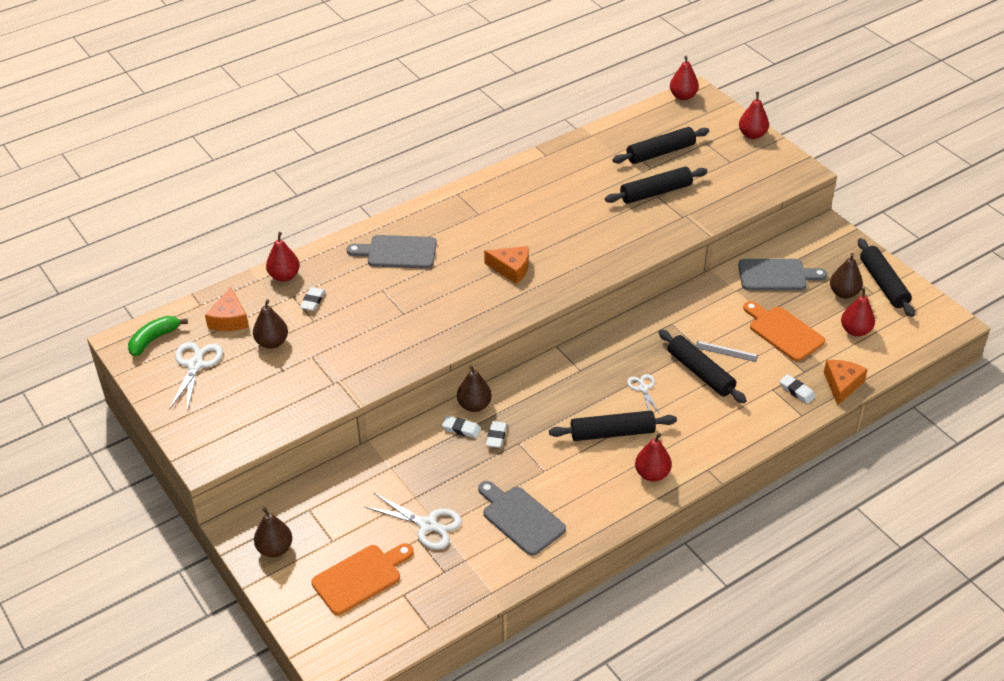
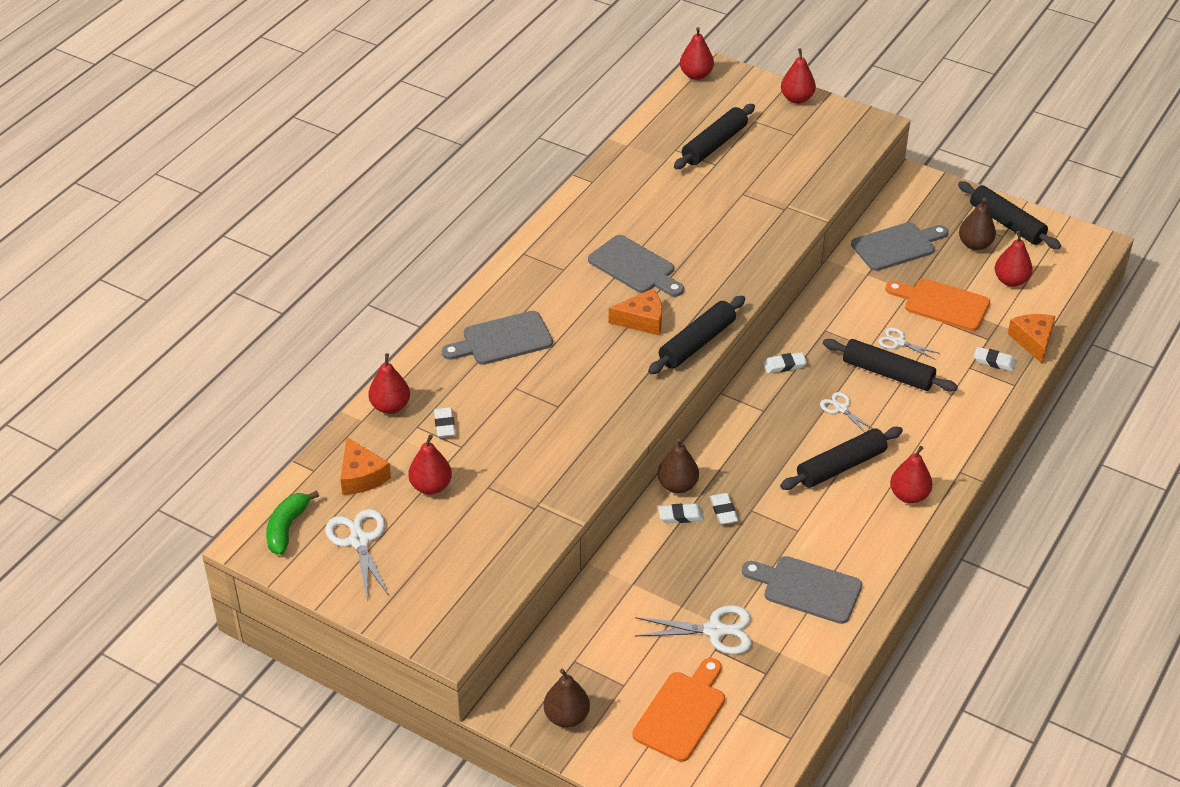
camera: 25 degrees left, 0 degrees up
brown pear [253,300,288,349] -> red pear [408,434,452,495]
black rolling pin [605,167,708,204] -> black rolling pin moved to [648,296,745,374]
grey ruler [695,341,758,362] -> white scissors [878,327,940,360]
none -> grey cutting board [588,235,684,297]
none -> white eraser [763,352,807,373]

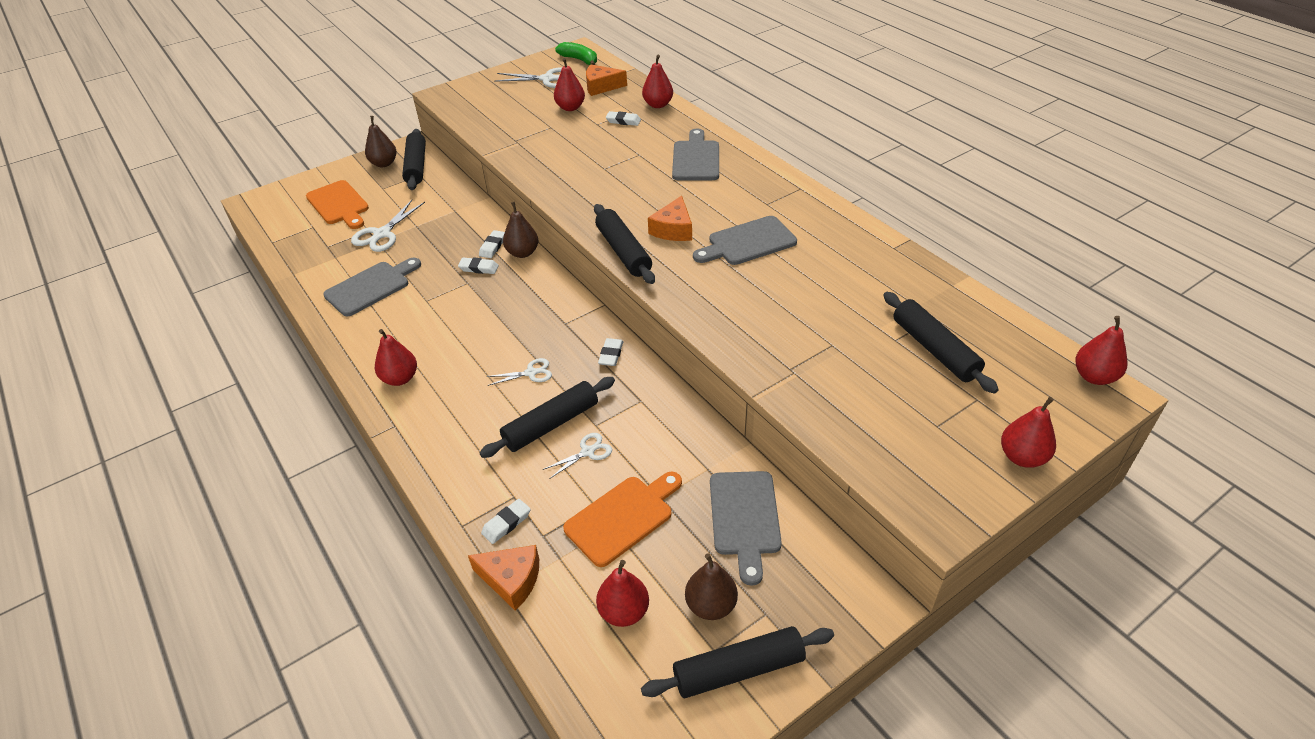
camera: 115 degrees right, 0 degrees up
black rolling pin [780,427,903,490] -> black rolling pin moved to [402,129,426,190]

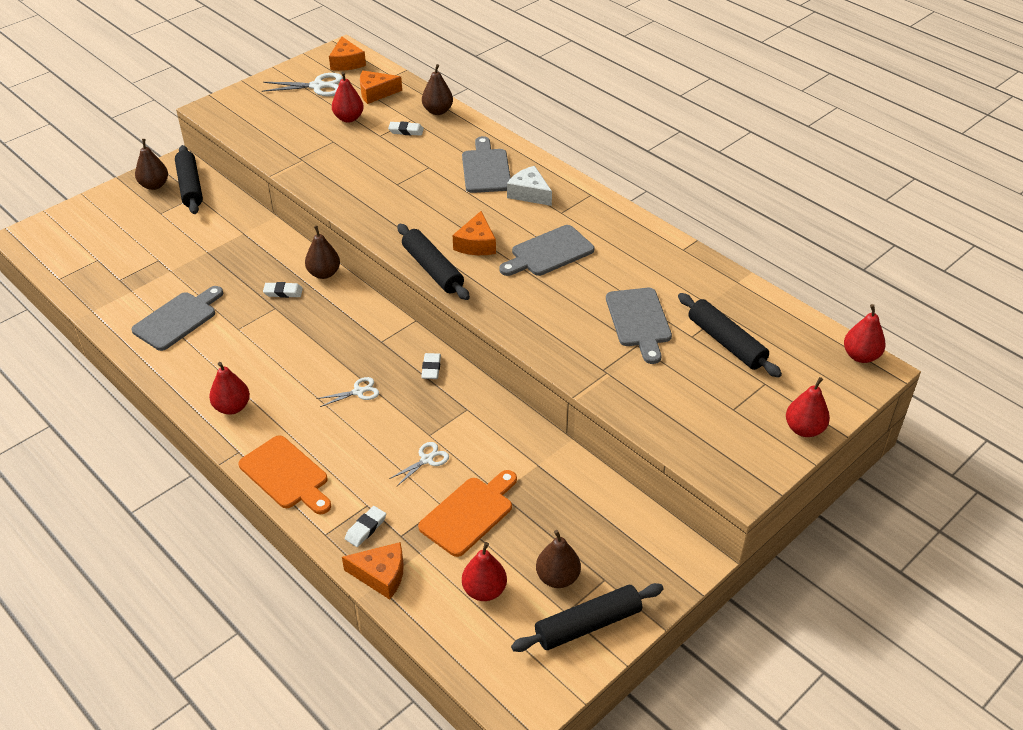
camera: 10 degrees left, 0 degrees up
orange cutting board [306,180,369,229] -> orange cutting board moved to [238,435,331,515]
white scissors [351,200,425,252] -> none
white eraser [479,230,505,258] -> none
black rolling pin [480,377,615,458] -> none
green banana [555,42,597,65] -> orange cheese [329,37,366,71]
red pear [642,55,673,108] -> brown pear [422,64,453,115]
grey cutting board [710,471,782,586] -> grey cutting board moved to [606,288,672,364]
none -> white cheese [507,166,552,206]

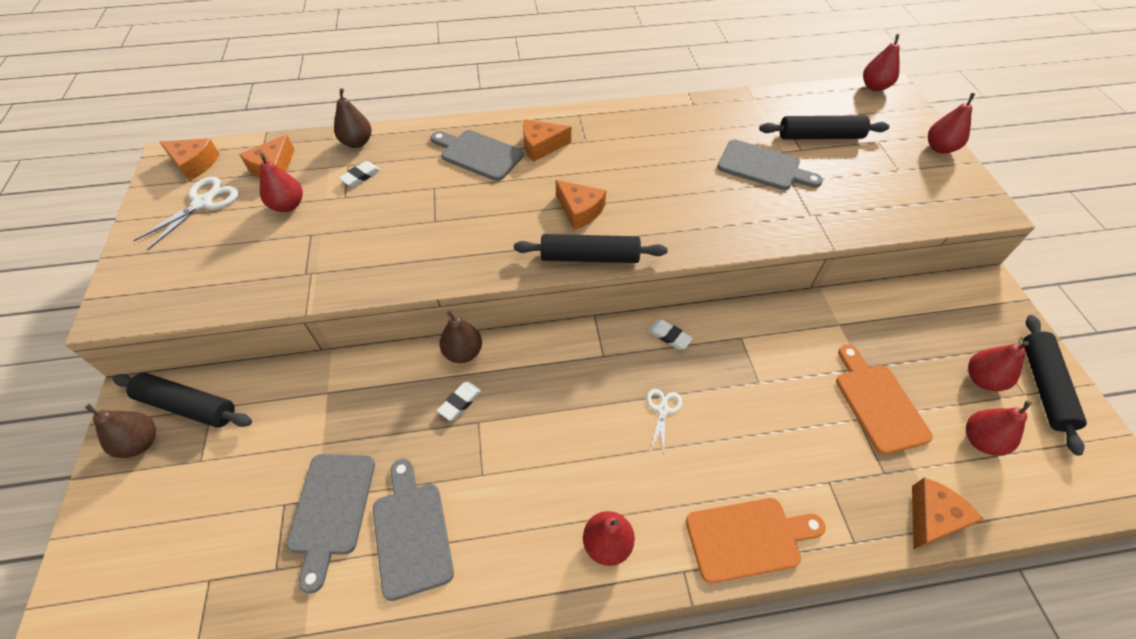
camera: 55 degrees left, 10 degrees up
white eraser [345,506,386,547] -> none
white scissors [389,442,449,486] -> none
grey cutting board [499,225,594,276] -> grey cutting board moved to [287,454,375,594]
white cheese [507,166,552,206] -> orange cheese [523,120,571,162]
brown pear [536,530,581,588] -> red pear [968,341,1029,391]

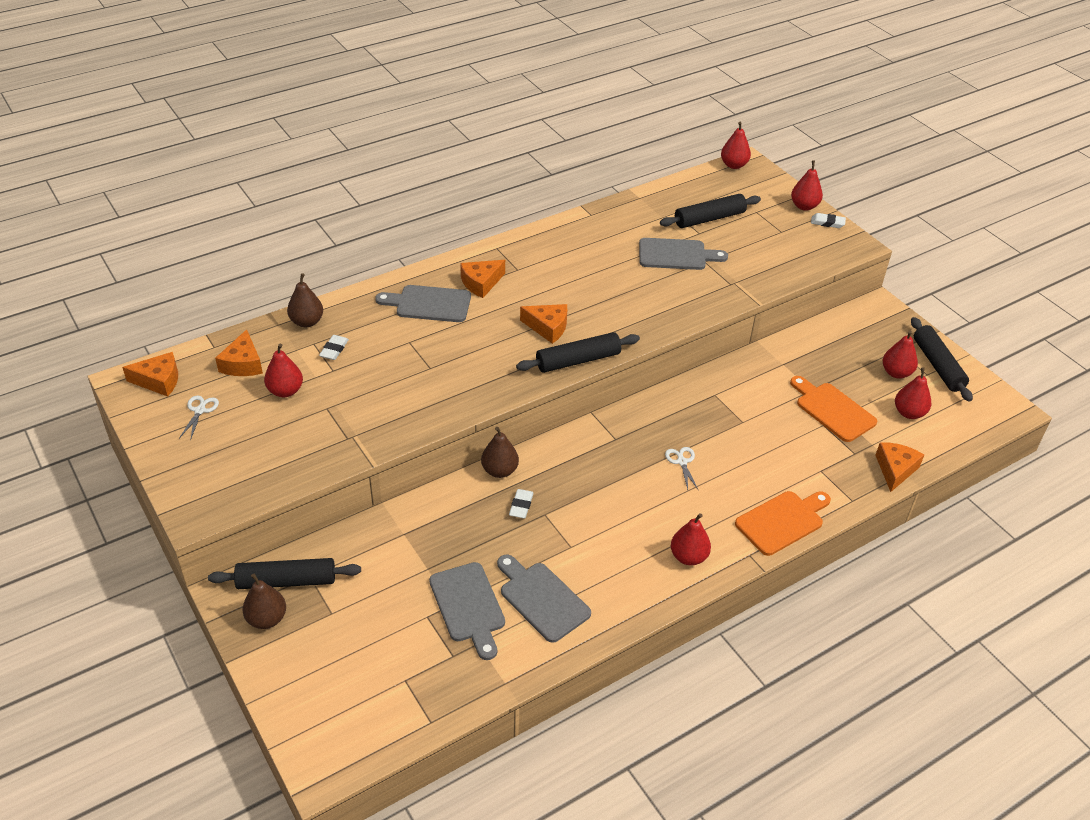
camera: 25 degrees left, 10 degrees down
white scissors [133,177,239,250] -> white scissors [179,396,219,441], size x0.60
white eraser [648,319,693,350] -> white eraser moved to [811,213,846,228]

